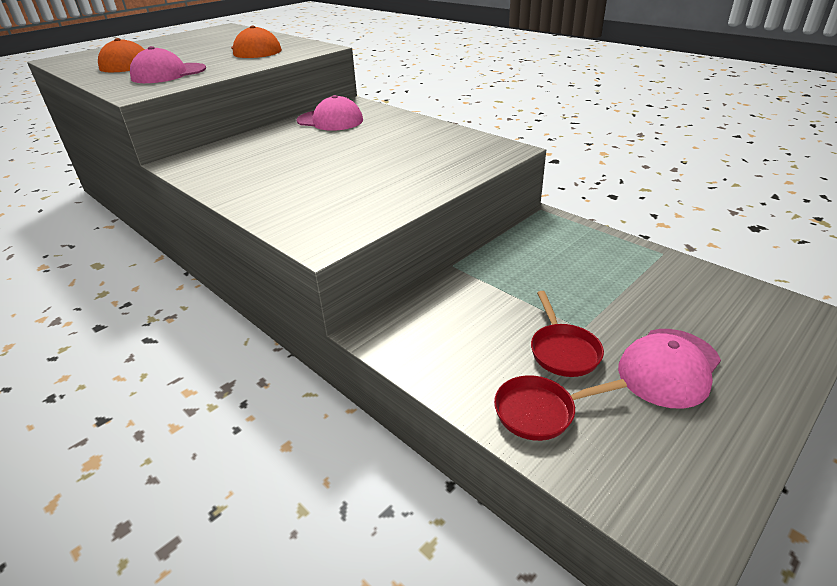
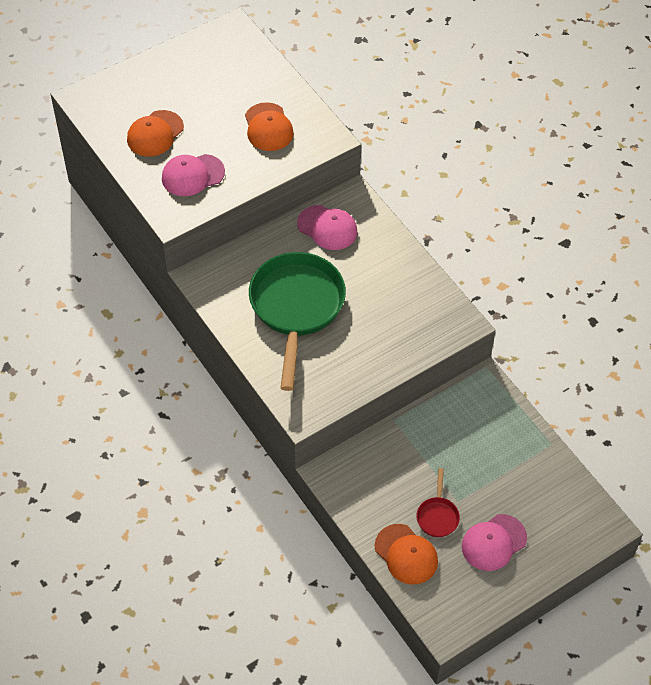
camera: 10 degrees right, 20 degrees up
red pan [494,375,627,441] -> orange cap [375,524,438,584]
none -> green pan [249,252,346,391]

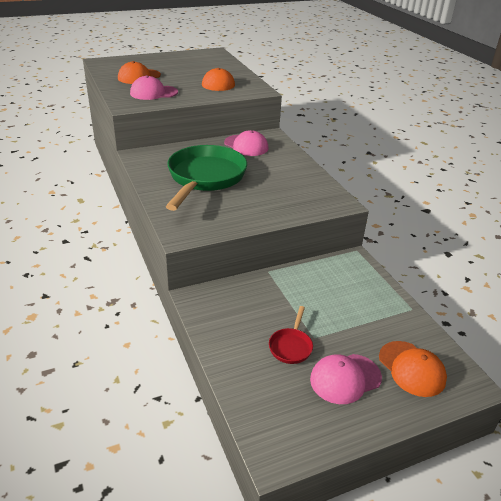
camera: 10 degrees right, 20 degrees down
orange cap [375,524,438,584] -> orange cap moved to [379,341,447,397]

